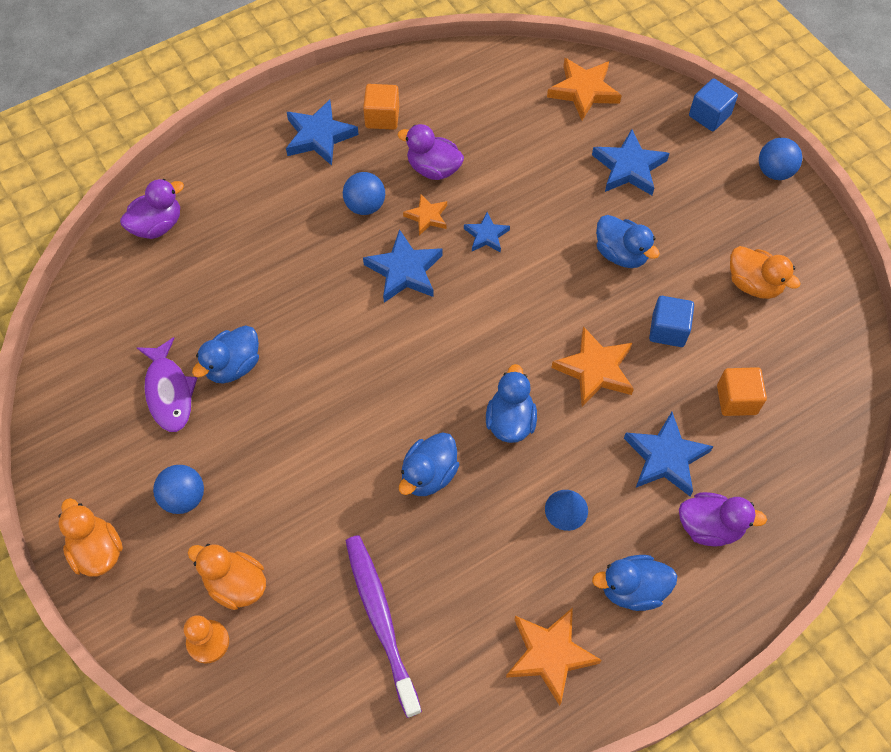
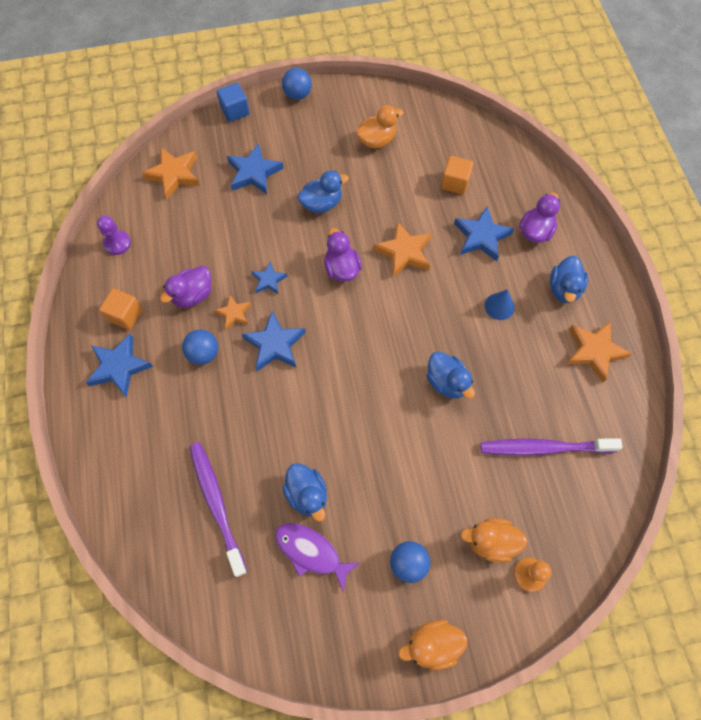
camera: 70 degrees left, 5 degrees up
purple duck [120,179,184,239] -> purple duck moved to [324,228,362,282]
purple fish [137,337,197,432] -> purple fish turned 150 degrees counterclockwise [275,523,361,592]
orange duck [188,544,266,610] -> orange duck turned 45 degrees clockwise [460,518,527,563]
blue duck [486,364,537,443] -> none
blue cube [649,296,694,347] -> none
none -> purple pawn [97,216,131,255]
none -> purple toothbrush [189,442,247,577]

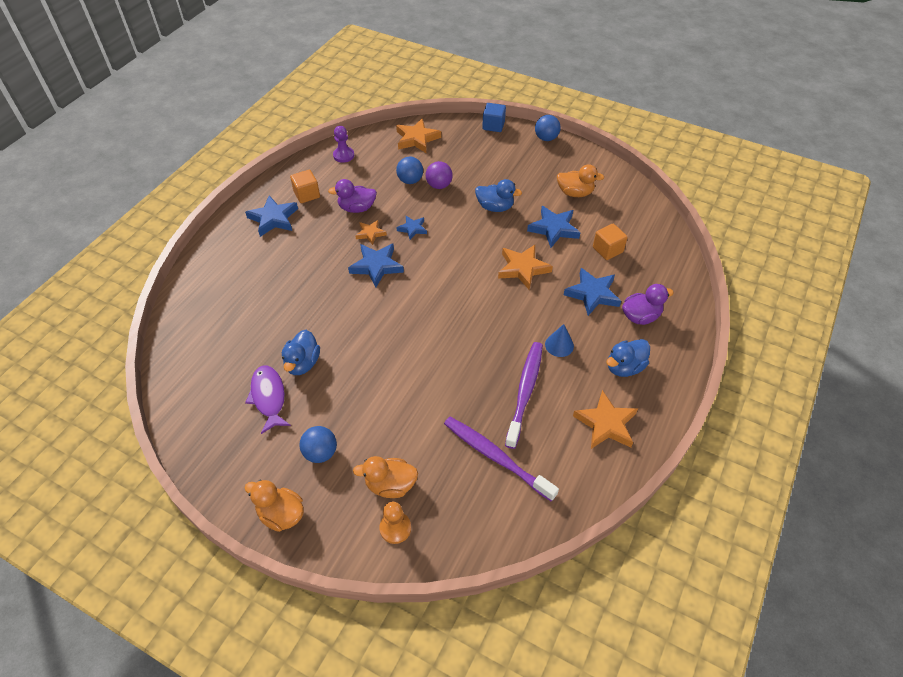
camera: 40 degrees right, 15 degrees down
blue ball [182,329,218,365] -> blue ball moved to [396,157,423,184]
purple toothbrush [189,442,247,577] -> purple toothbrush moved to [505,342,543,449]
blue star [227,143,284,194] -> blue star moved to [527,206,581,248]
purple duck [324,228,362,282] -> none
blue duck [426,352,475,399] -> none
orange duck [460,518,527,563] -> orange duck turned 45 degrees counterclockwise [353,456,418,498]
none -> purple ball [426,161,453,189]

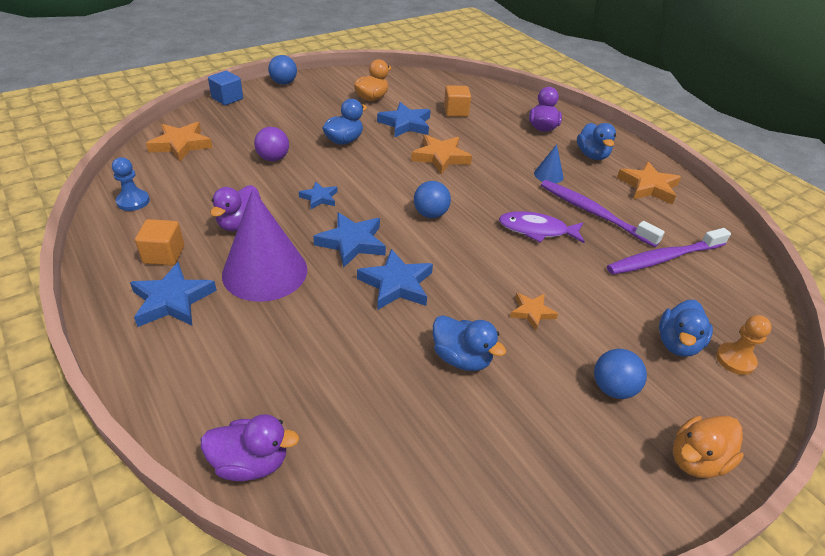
camera: 65 degrees left, 10 degrees down
purple fish [245,365,291,434] -> purple fish moved to [499,211,585,243]
purple pawn [333,126,354,163] -> blue pawn [112,157,150,211]
orange duck [353,456,418,498] -> blue duck [659,300,713,357]
orange star [355,220,387,245] -> orange star moved to [510,293,558,330]
blue ball [396,157,423,184] -> blue ball moved to [414,181,451,218]
blue star [564,268,621,316] -> blue star moved to [357,249,433,310]
none -> purple duck [201,414,299,481]
none -> purple cone [222,189,307,302]

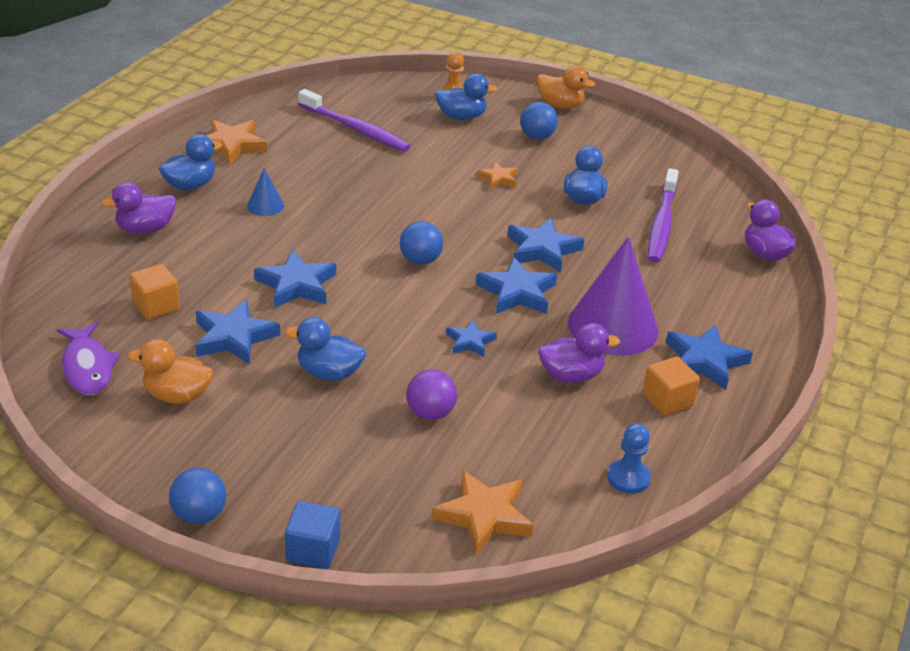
camera: 120 degrees left, 5 degrees down
orange star [411,135,472,175] -> blue star [254,250,336,308]
purple fish [499,211,585,243] -> purple fish moved to [57,322,120,395]
purple toothbrush [541,180,665,247] -> purple toothbrush moved to [648,168,679,263]

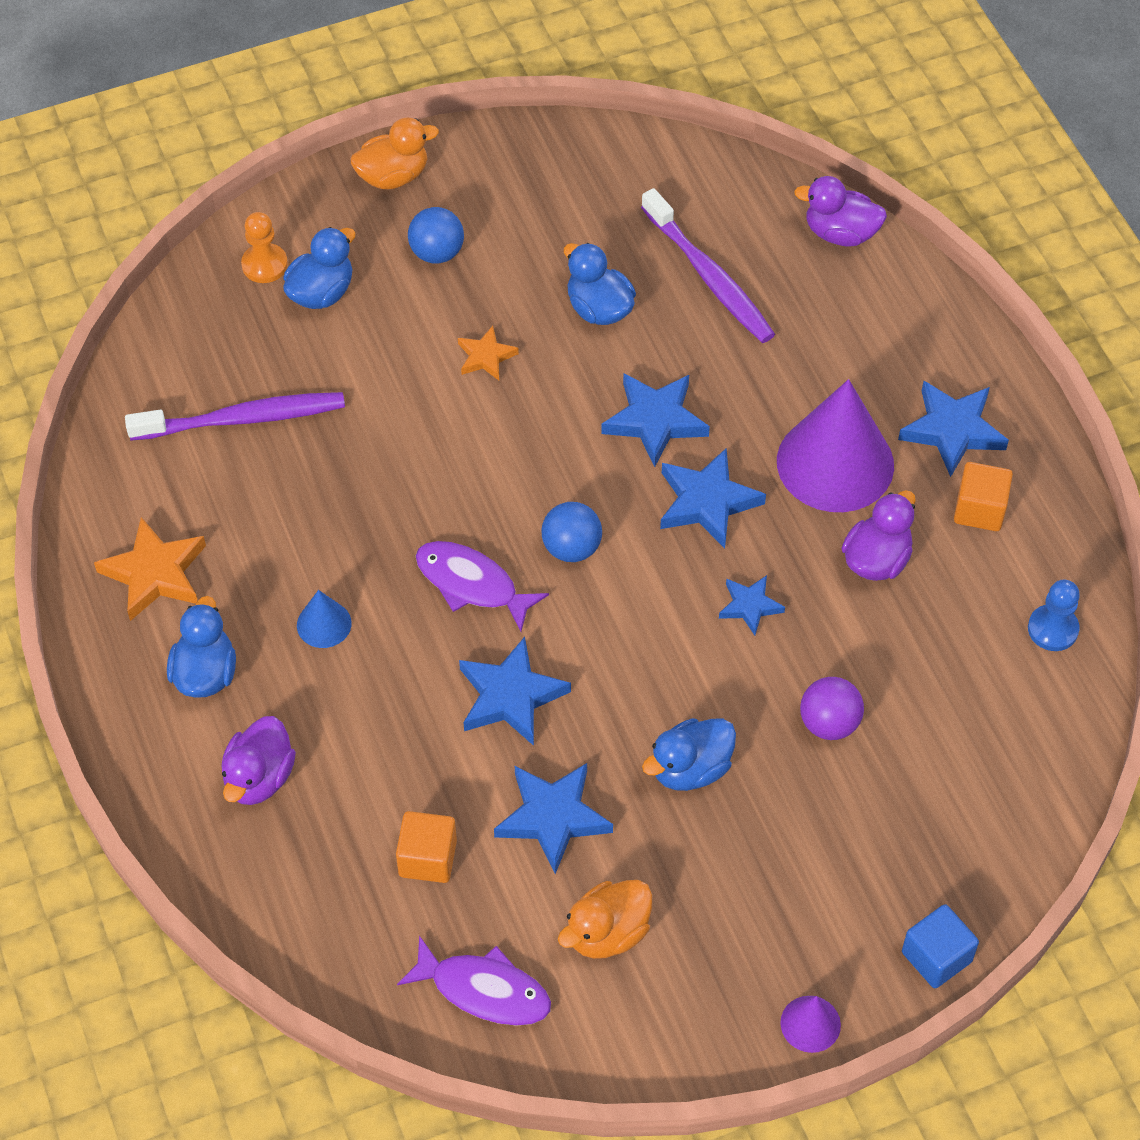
camera: 45 degrees left, 20 degrees up
blue ball [169,468,226,524] -> purple cone [780,996,841,1053]
orange star [432,470,534,555] -> none
none -> purple fish [416,541,549,631]

